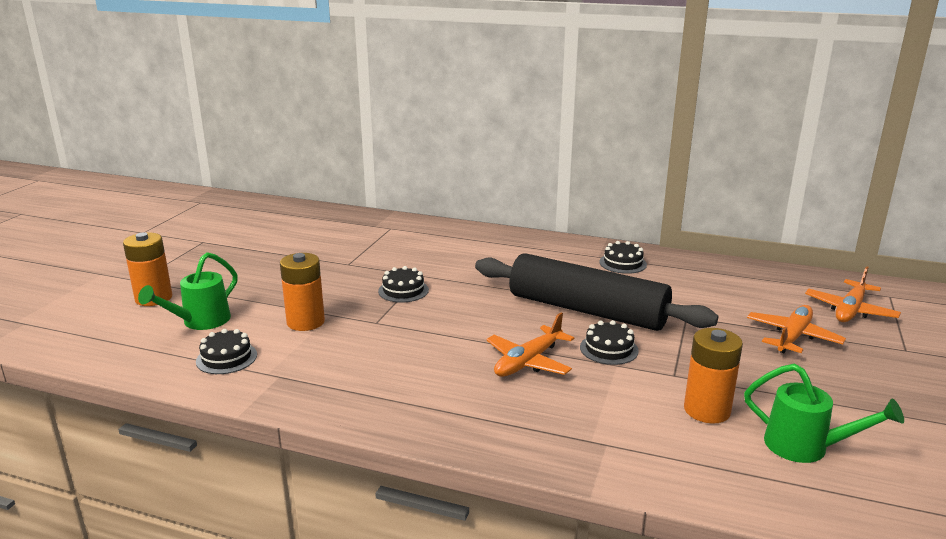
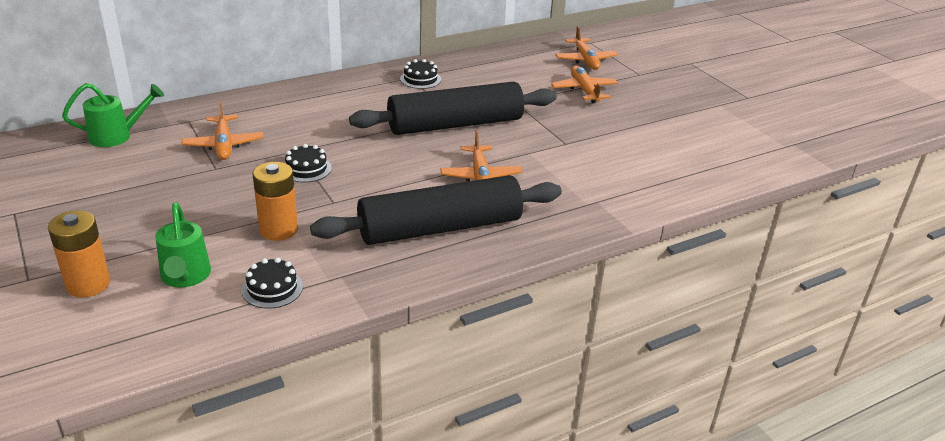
camera: 50 degrees left, 10 degrees up
black cake [580,320,639,365] -> none
orange battery [684,328,743,424] -> none
green watering can [744,364,904,463] -> green watering can moved to [62,83,164,147]
none -> orange plane [182,100,264,160]
none -> black rolling pin [310,175,562,245]

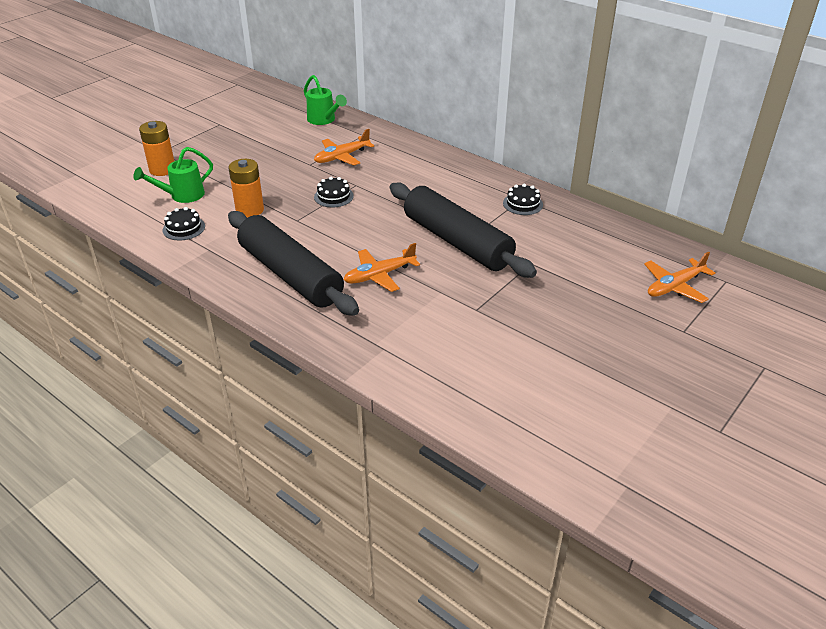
camera: 70 degrees right, 5 degrees up
orange plane [551,65,618,103] -> none

